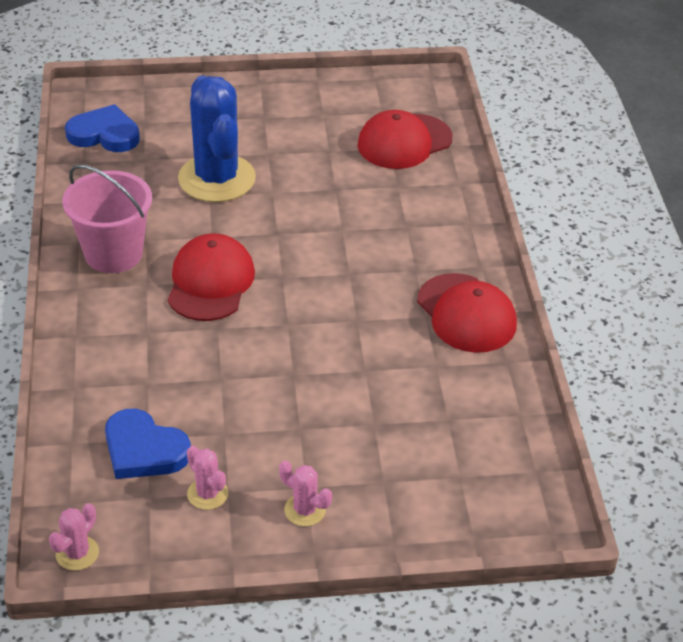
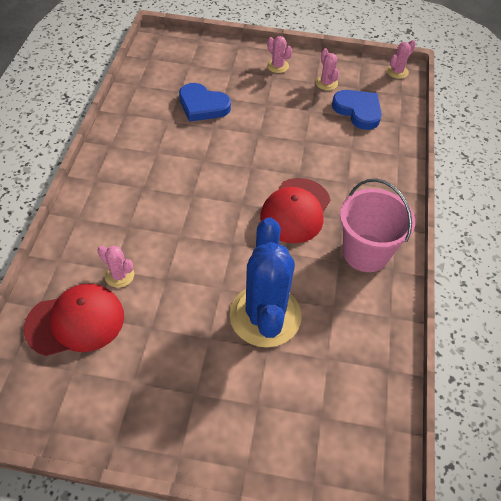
camera: 165 degrees left, 10 degrees up
blue heart [65,104,140,152] -> blue heart moved to [179,83,231,122]
red cap [417,273,517,353] -> none
none -> pink cactus [97,246,134,288]

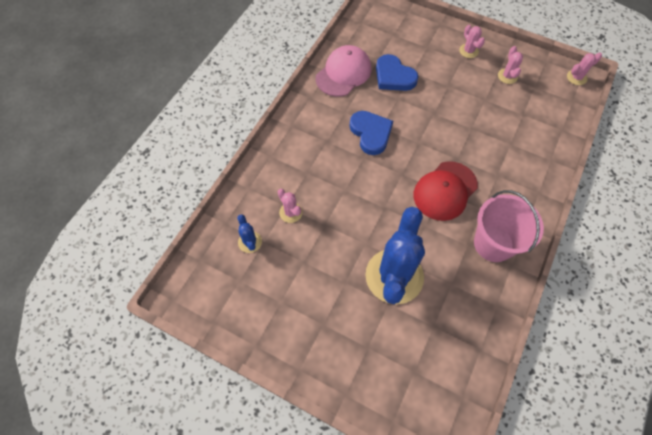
camera: 20 degrees right, 10 degrees up
red cap [24,284,124,356] -> blue cactus [238,214,262,253]
blue heart [332,90,382,130] -> blue heart moved to [350,111,393,155]
none -> pink cap [316,45,372,97]

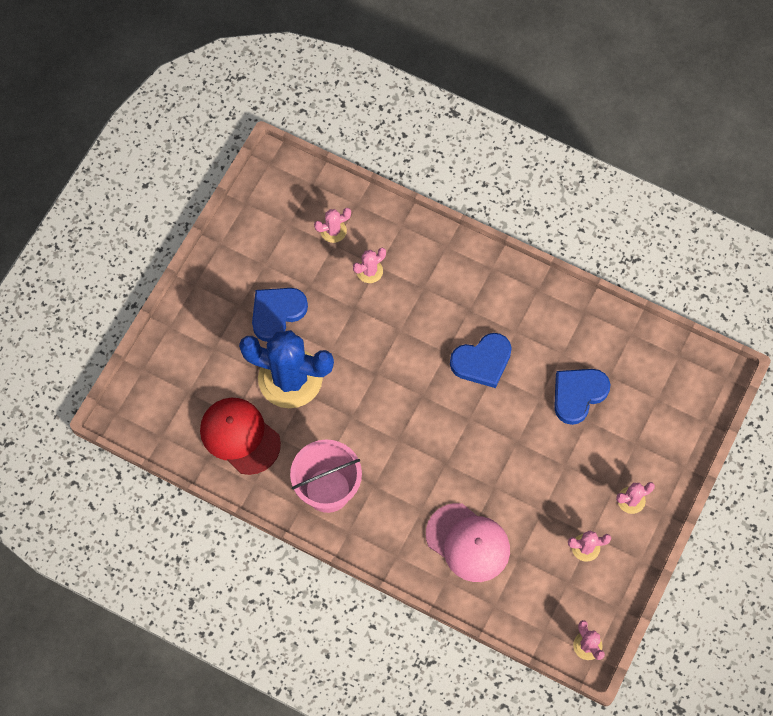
camera: 90 degrees right, 5 degrees up
blue cactus [238,214,262,253] -> pink cactus [314,208,351,243]
pink cap [316,45,372,97] -> pink cap moved to [426,503,510,582]
red cap [414,161,478,221] -> red cap moved to [200,398,281,475]
none -> blue heart [252,288,308,342]

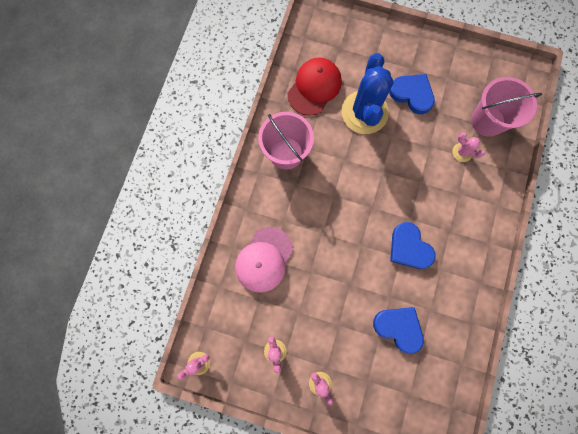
camera: 80 degrees right, 10 degrees up
pink cactus [314,208,351,243] -> pink bucket [471,77,542,137]

